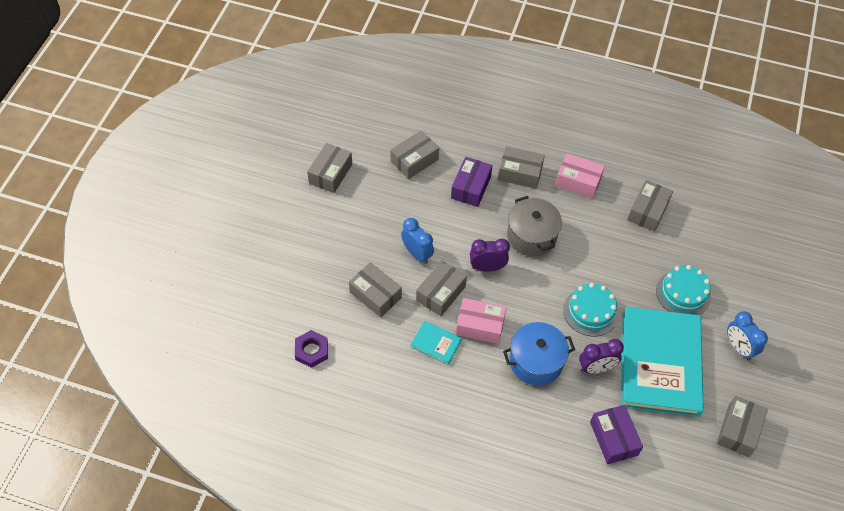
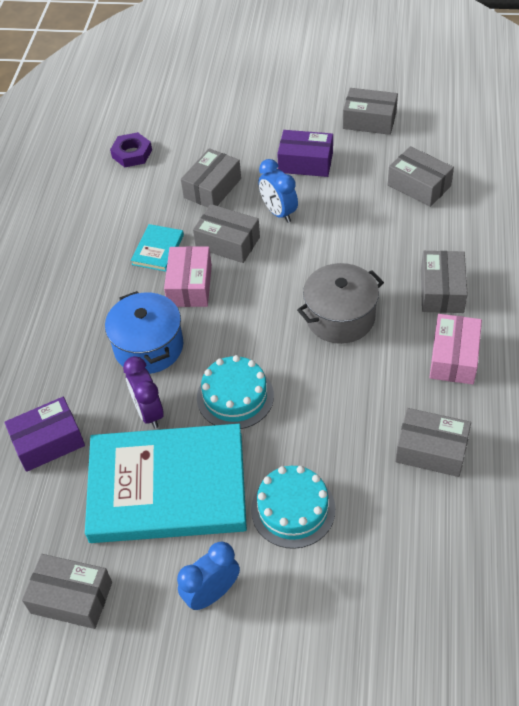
camera: 85 degrees right, 5 degrees down
blue clock [401,218,434,264] -> blue clock turned 105 degrees clockwise [258,159,298,223]
purple box [451,157,493,207] -> purple box moved to [277,130,333,177]
purple clock [470,239,510,272] -> none

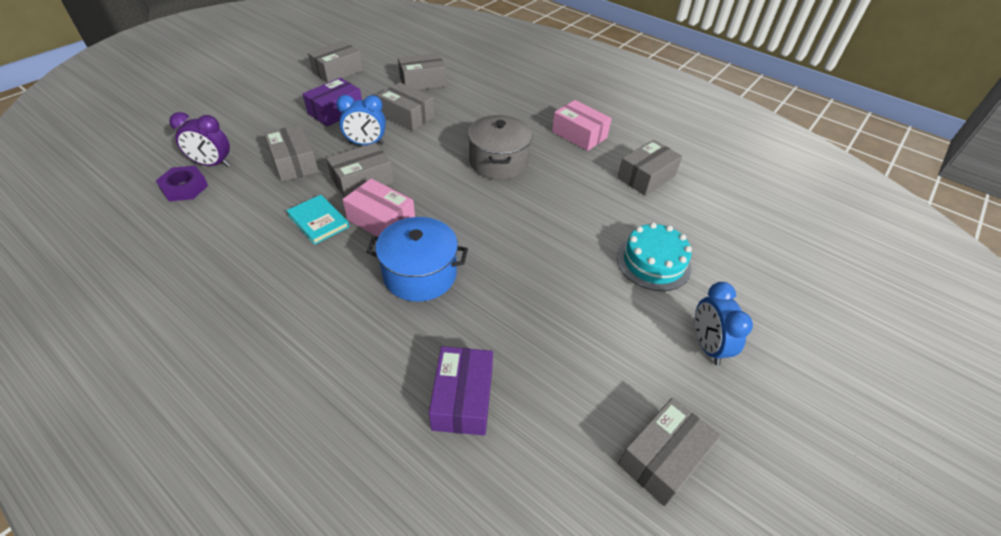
camera: 65 degrees left, 5 degrees down
turquoise book [85,424,247,543] -> none
purple clock [123,356,164,428] -> purple clock moved to [169,112,230,167]
turquoise cake [197,355,274,429] -> none
grey box [421,251,468,313] -> grey box moved to [377,82,435,131]

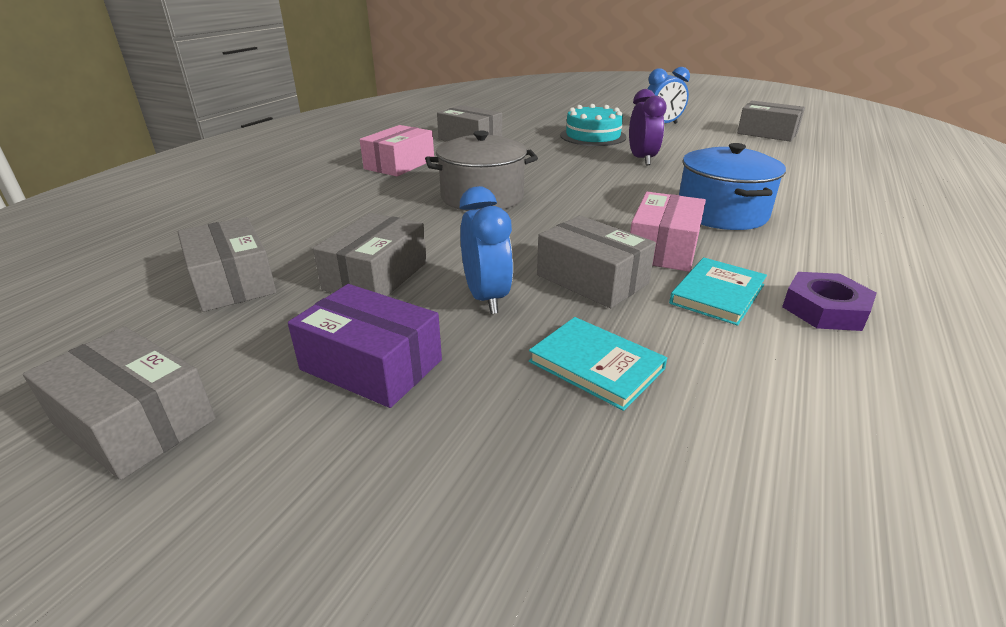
camera: 100 degrees left, 15 degrees down
purple nut [156,166,208,201] -> purple nut moved to [782,272,877,331]
purple clock [169,112,230,167] -> purple clock moved to [629,89,666,165]
grey box [264,125,319,182] -> turquoise book [529,317,667,411]
purple box [429,346,493,436] -> none

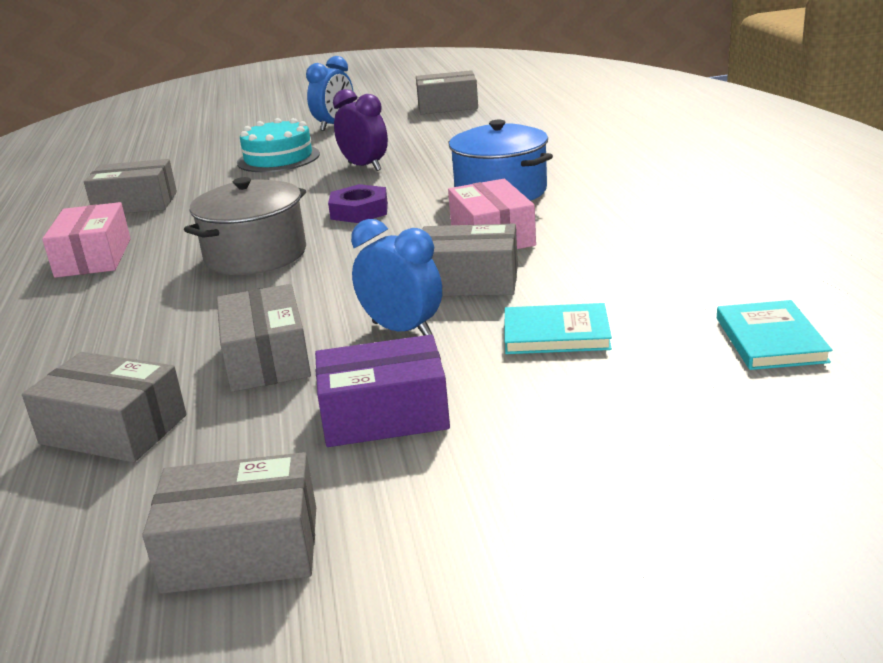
camera: 35 degrees left, 5 degrees down
turquoise book [669,257,767,326] -> turquoise book moved to [717,300,832,370]
purple nut [782,272,877,331] -> purple nut moved to [328,184,388,223]

